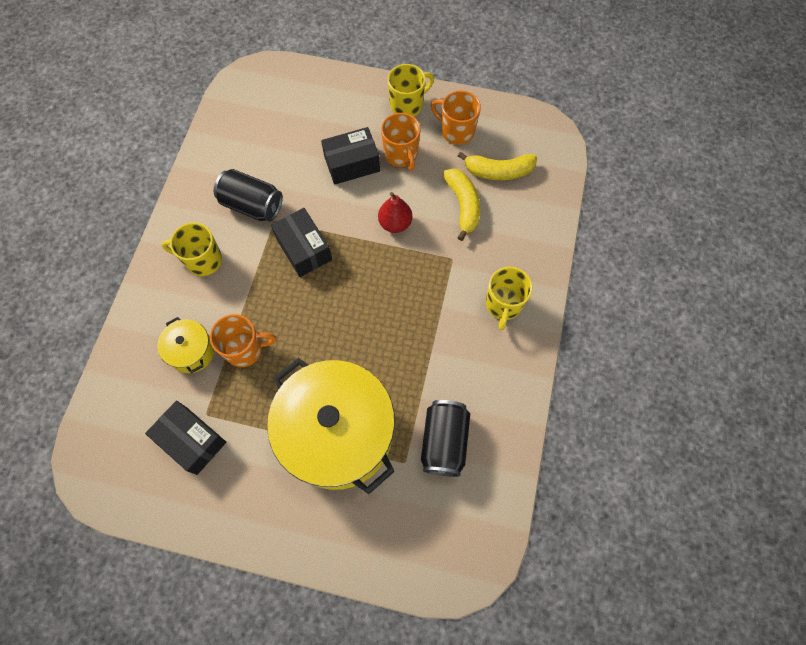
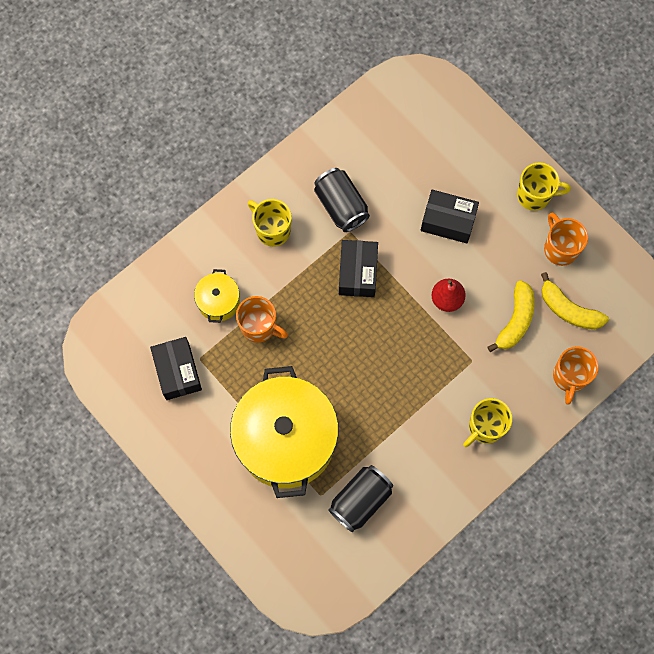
camera: 35 degrees right, 5 degrees up
orange mug [381,113,420,171] -> orange mug moved to [553,346,599,405]

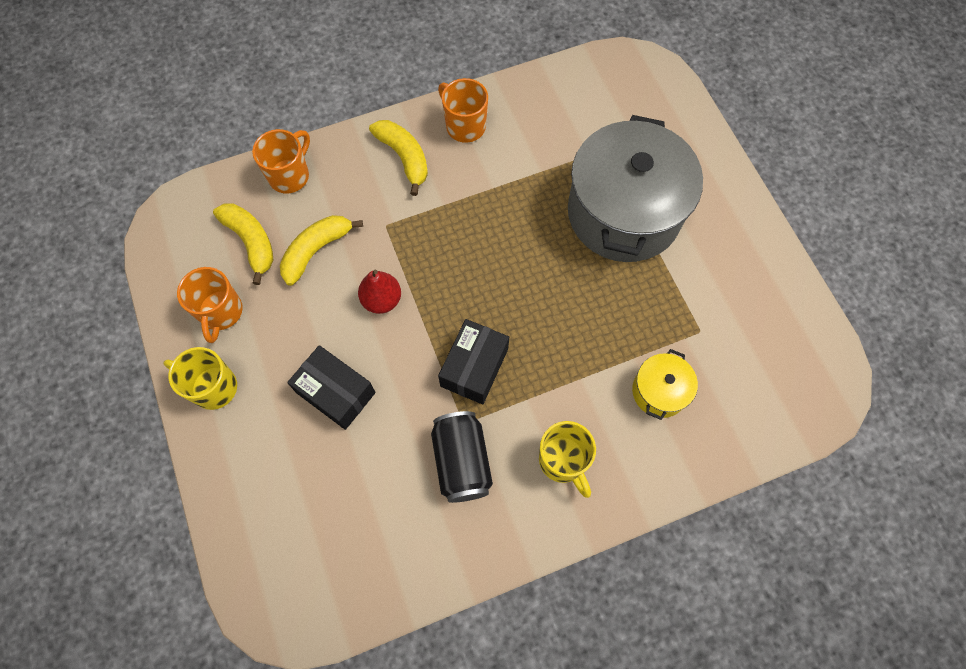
camera: 160 degrees left, 5 degrees down
black box [150,337,202,400] -> none
yellow pot [230,366,338,498] -> grey pot [568,115,703,262]
orange mug [236,296,288,343] -> orange mug moved to [438,78,488,143]
black can [328,465,393,533] -> none
yellow mug [463,398,512,447] -> yellow banana [369,120,428,196]

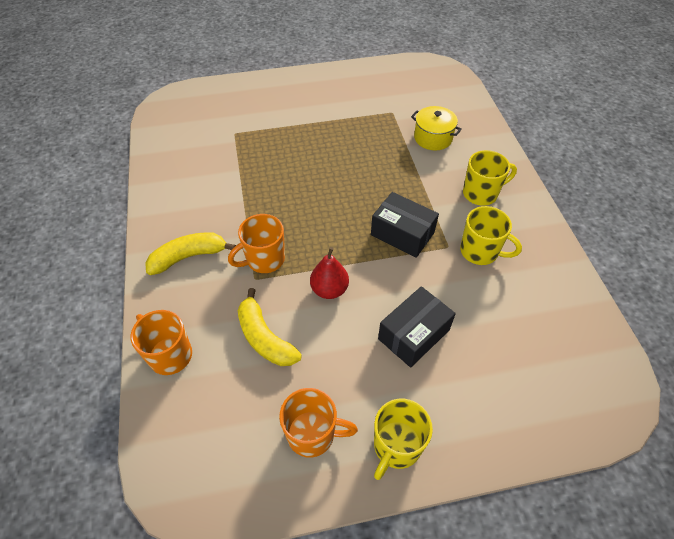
camera: 80 degrees left, 15 degrees down
yellow banana [213,203,273,285] -> none
black can [431,411,493,503] -> yellow mug [460,206,522,265]
orange mug [438,78,488,143] -> orange mug moved to [228,214,285,273]
grey pot [568,115,703,262] -> none

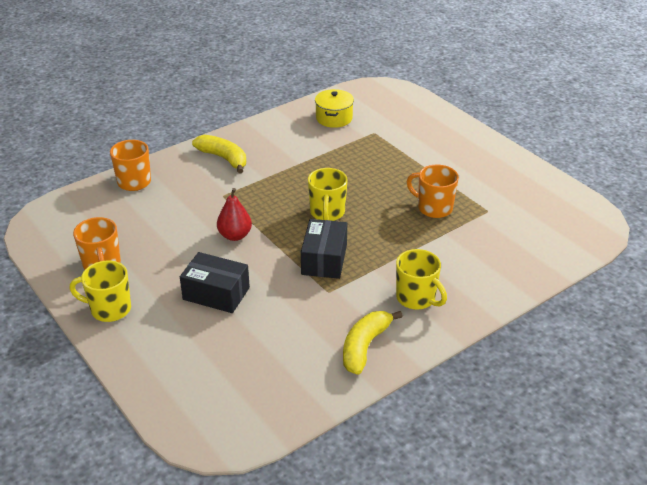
camera: 65 degrees right, 15 degrees down
orange mug [228,214,285,273] -> orange mug moved to [406,165,459,218]
yellow banana [238,288,302,366] -> yellow banana moved to [343,311,403,375]
yellow pot [411,106,462,150] -> yellow pot moved to [315,89,354,128]
yellow mug [460,206,522,265] -> yellow mug moved to [308,168,348,221]

